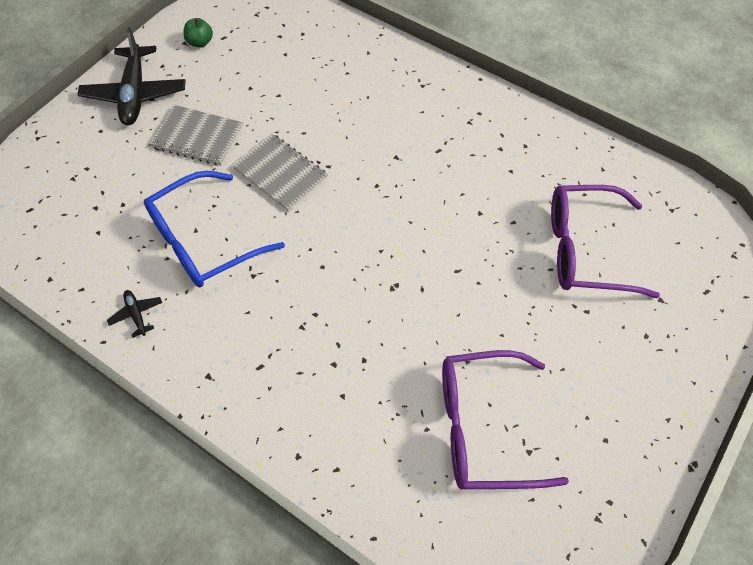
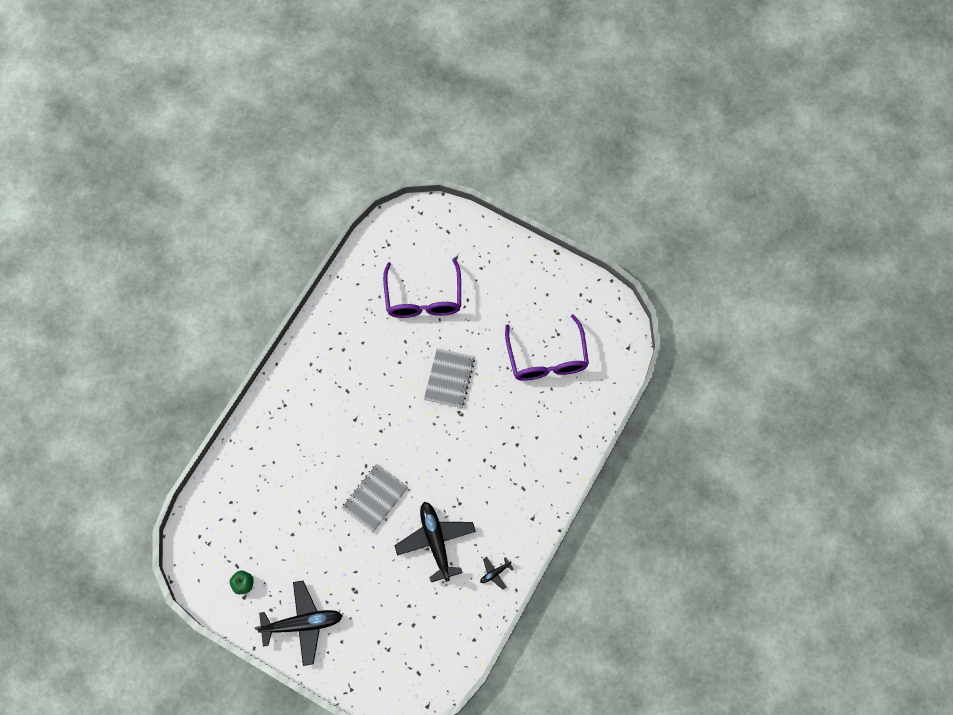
camera: 95 degrees left, 10 degrees up
blue glasses [144,171,285,287] -> black plane [395,502,476,582]
grey notebook [150,105,243,166] -> grey notebook moved to [424,348,475,408]

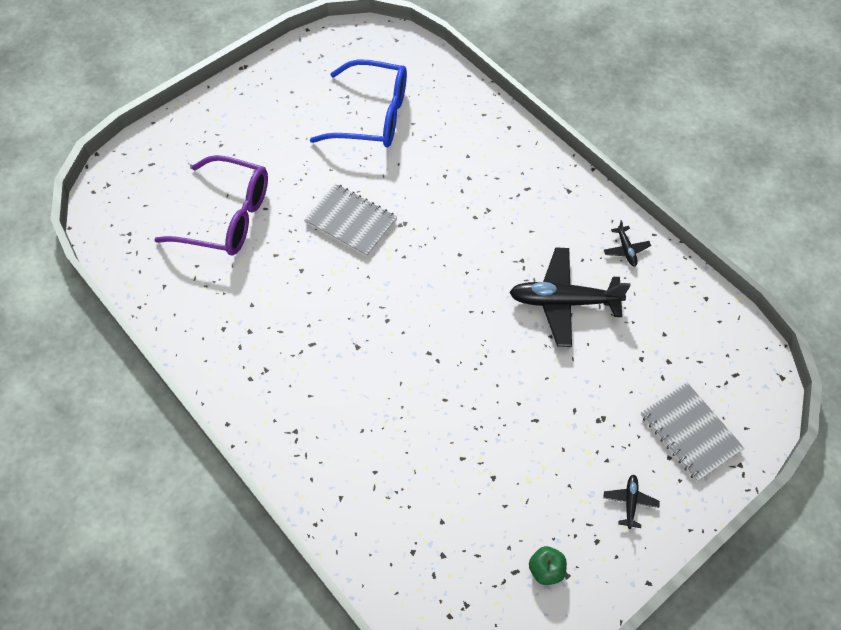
camera: 70 degrees left, 10 degrees down
black plane [255,581,342,666] -> black plane [603,474,660,529], size x0.44
grey notebook [341,464,408,532] -> grey notebook moved to [641,382,745,482]
purple glasses [505,314,589,381] -> blue glasses [310,59,407,148]

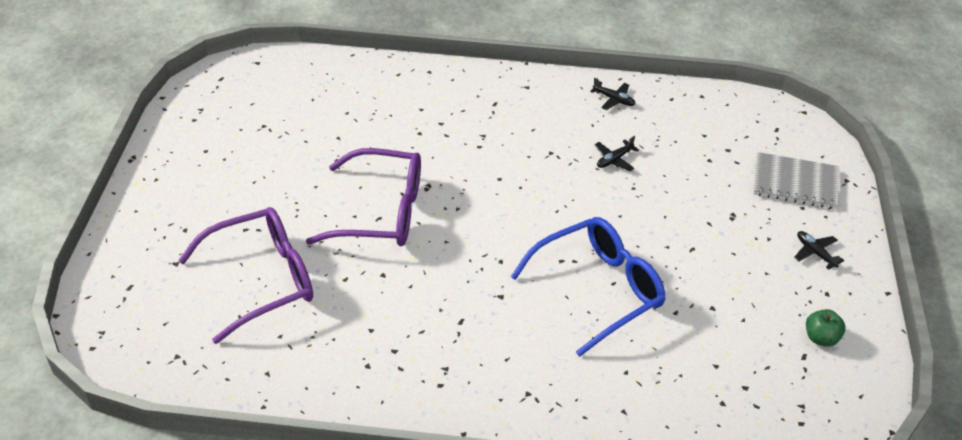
camera: 45 degrees left, 15 degrees down
grey notebook [304,183,397,257] -> purple glasses [306,148,421,246]
blue glasses [310,59,407,148] -> blue glasses moved to [510,217,666,357]
black plane [509,247,630,347] -> black plane [595,136,639,171], size x0.44

